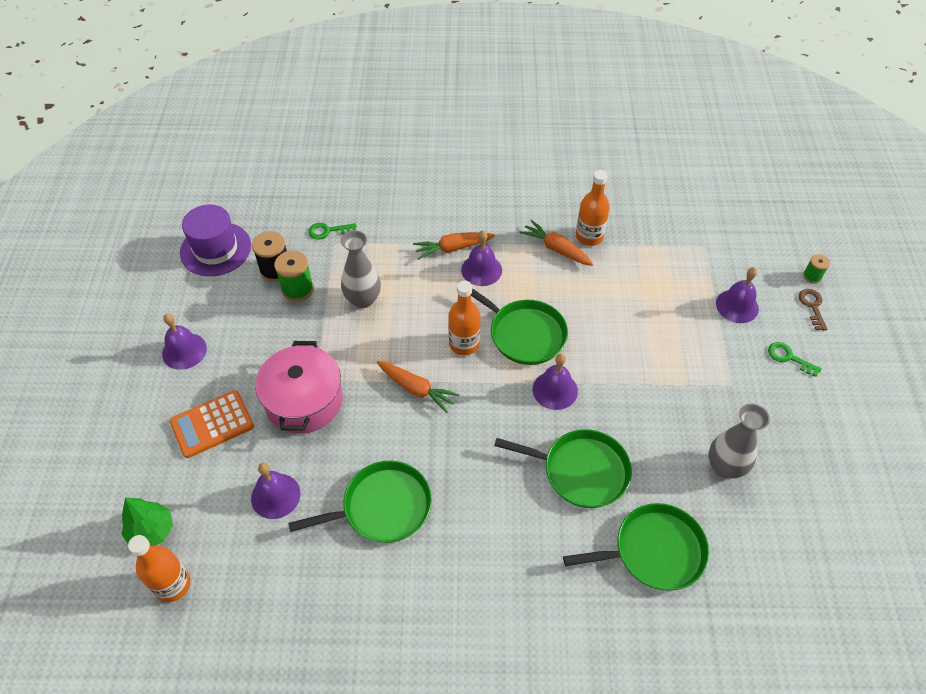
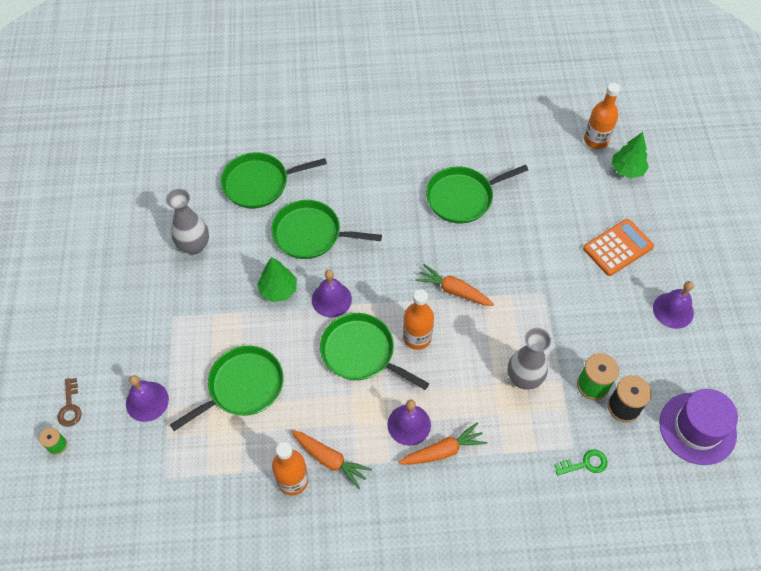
camera: 175 degrees right, 5 degrees up
purple bell [251,463,300,519] -> none
pink pot [255,341,343,434] -> none
green key [768,342,822,377] -> none
none -> green pan [170,346,283,431]
none -> green tree [257,257,297,302]

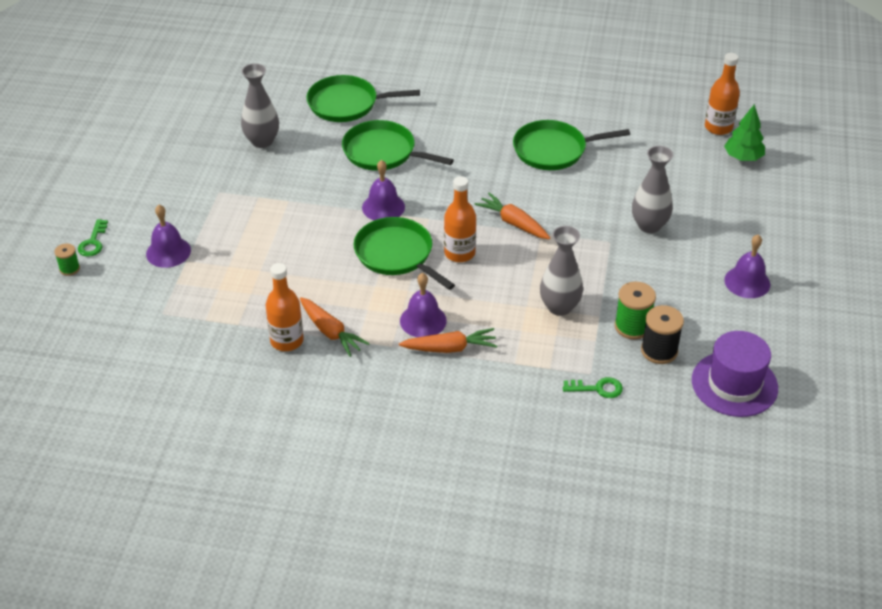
camera: 15 degrees right, 15 degrees down
brown key [58,378,82,427] -> green key [78,219,108,257]
green pan [170,346,283,431] -> none
green tree [257,257,297,302] -> none
orange calculator [583,219,654,276] -> none
none -> grey vase [632,146,673,233]

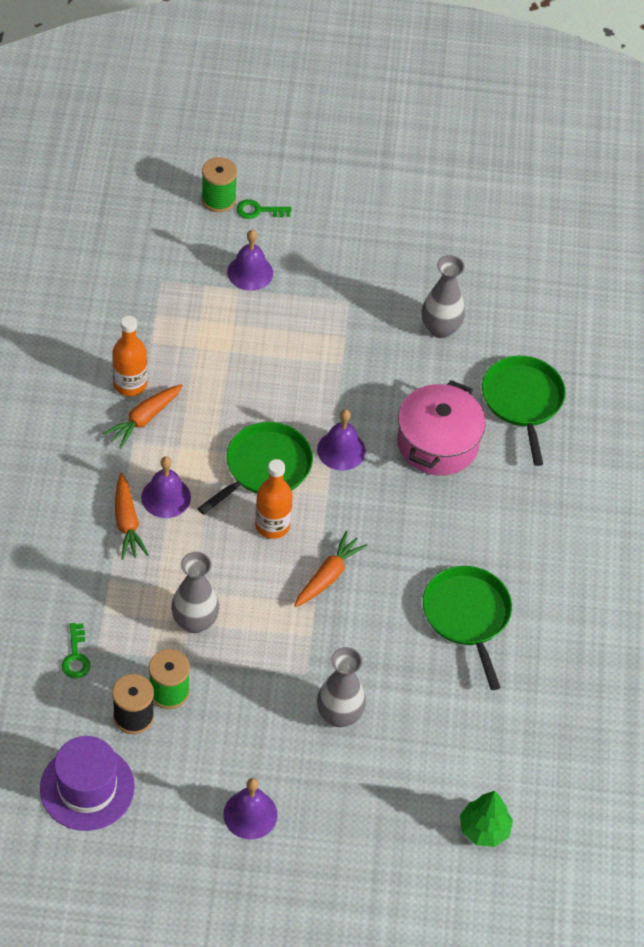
camera: 80 degrees right, 10 degrees up
green spool [54,243,80,276] -> green spool [201,157,237,212], size x1.72
green pan [342,120,454,171] -> pink pot [397,380,486,476]
orange bottle [705,53,740,135] -> none

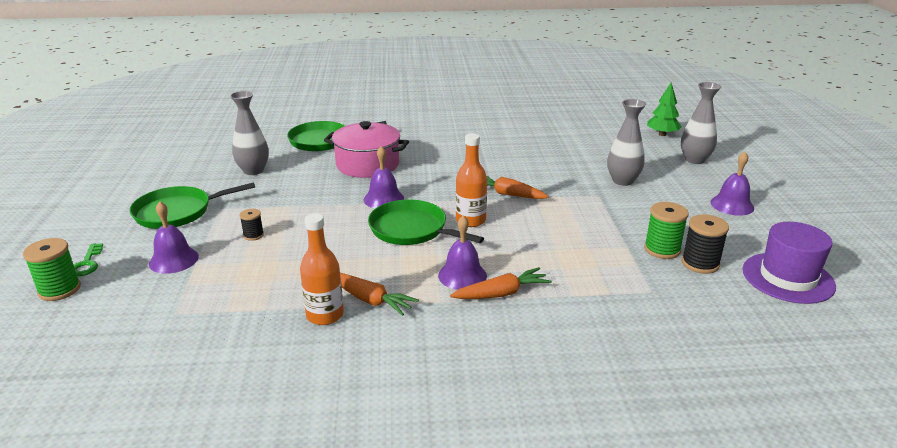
camera: 95 degrees left, 25 degrees down
green key [62,623,90,679] -> none
grey vase [171,552,219,633] -> grey vase moved to [681,82,721,164]
green pan [423,566,512,690] -> green pan moved to [129,182,255,229]
none -> black spool [240,209,264,241]

